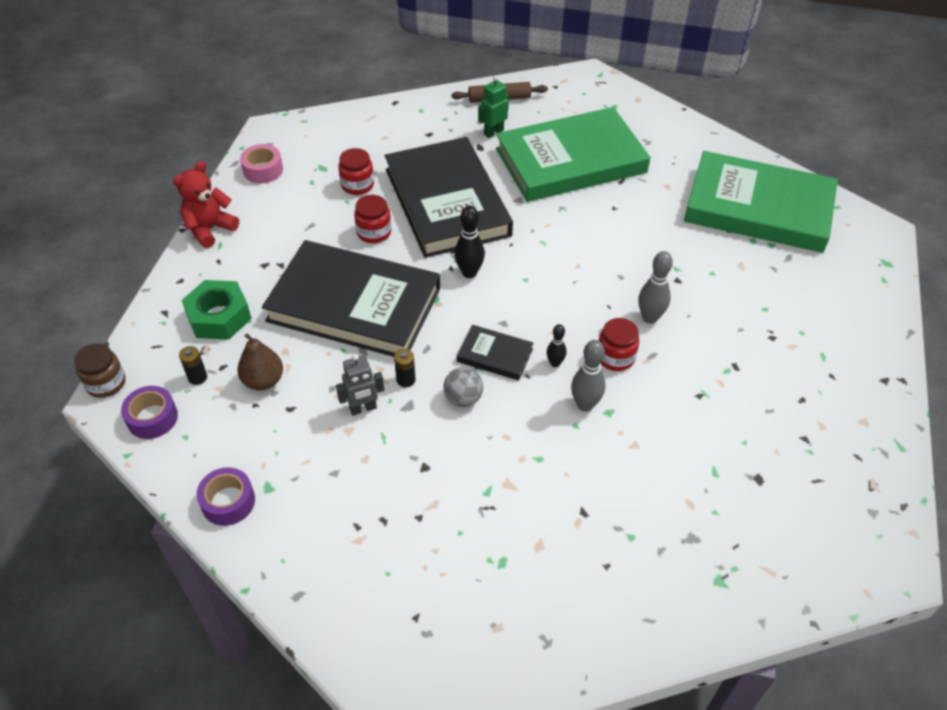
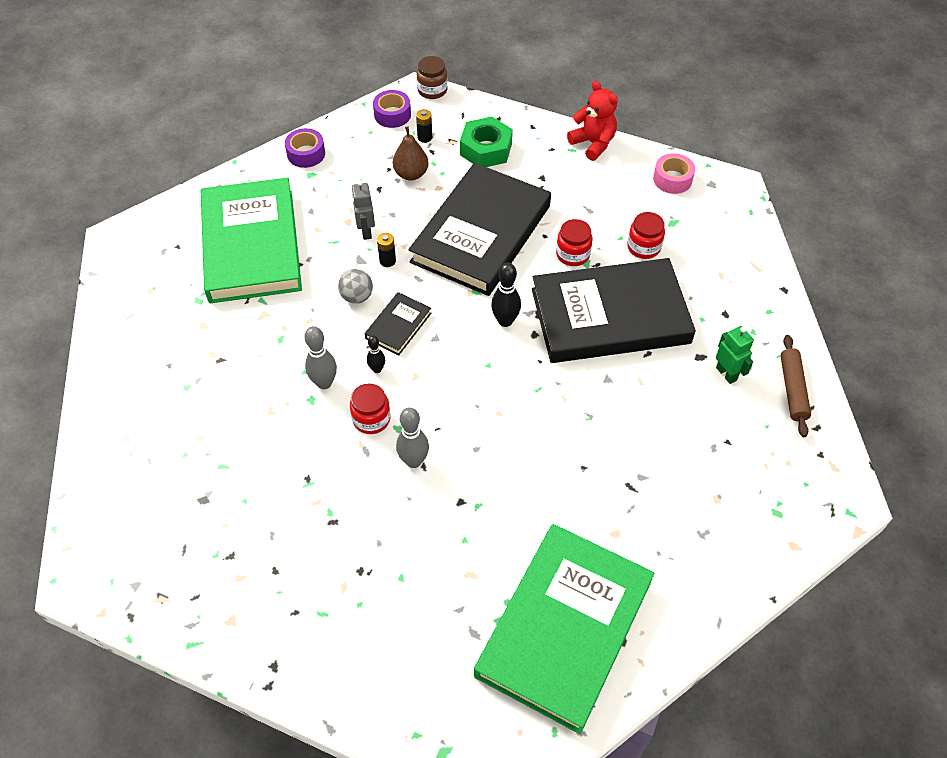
camera: 100 degrees right, 5 degrees up
green book [496,107,650,202] -> green book moved to [201,178,302,303]

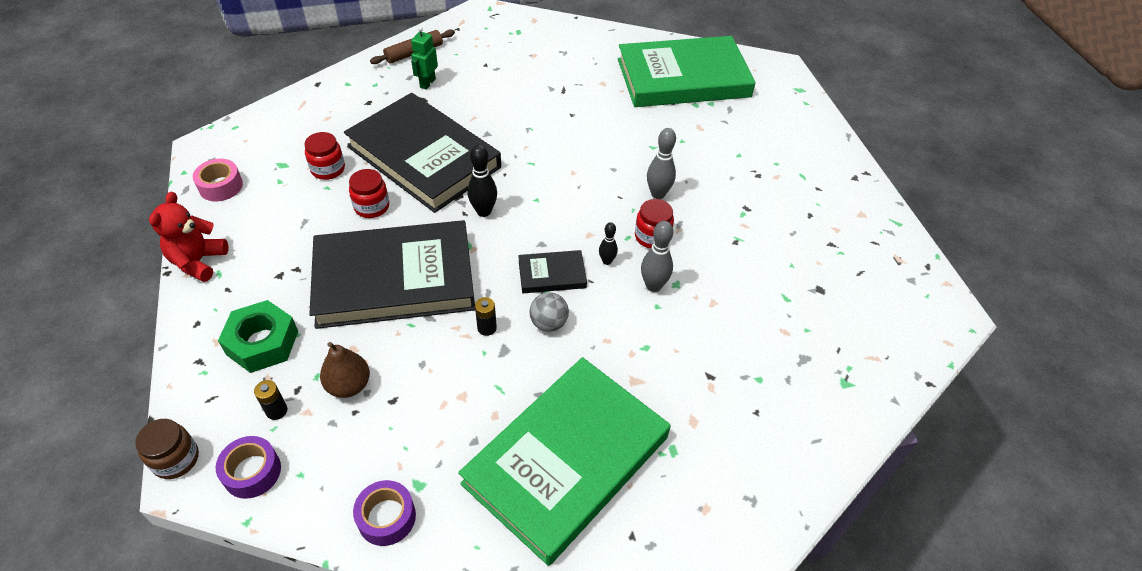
camera: 130 degrees left, 5 degrees down
grey robot [351,180,375,240] -> none

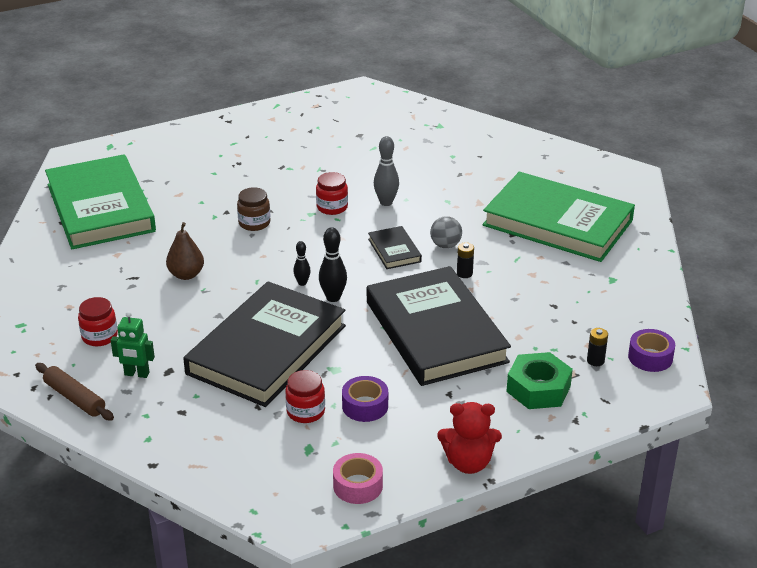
camera: 100 degrees left, 15 degrees down
brown jar [135,419,199,479] -> brown jar moved to [237,187,270,231]
brown pear [320,342,370,398] -> brown pear moved to [166,222,204,280]
red jar [349,169,389,218] -> red jar moved to [78,297,118,346]
purple tape [353,480,416,546] -> purple tape moved to [342,376,388,422]
black bowling pin [599,222,618,265] -> black bowling pin moved to [293,241,311,286]
grey bowling pin [647,128,676,199] -> none

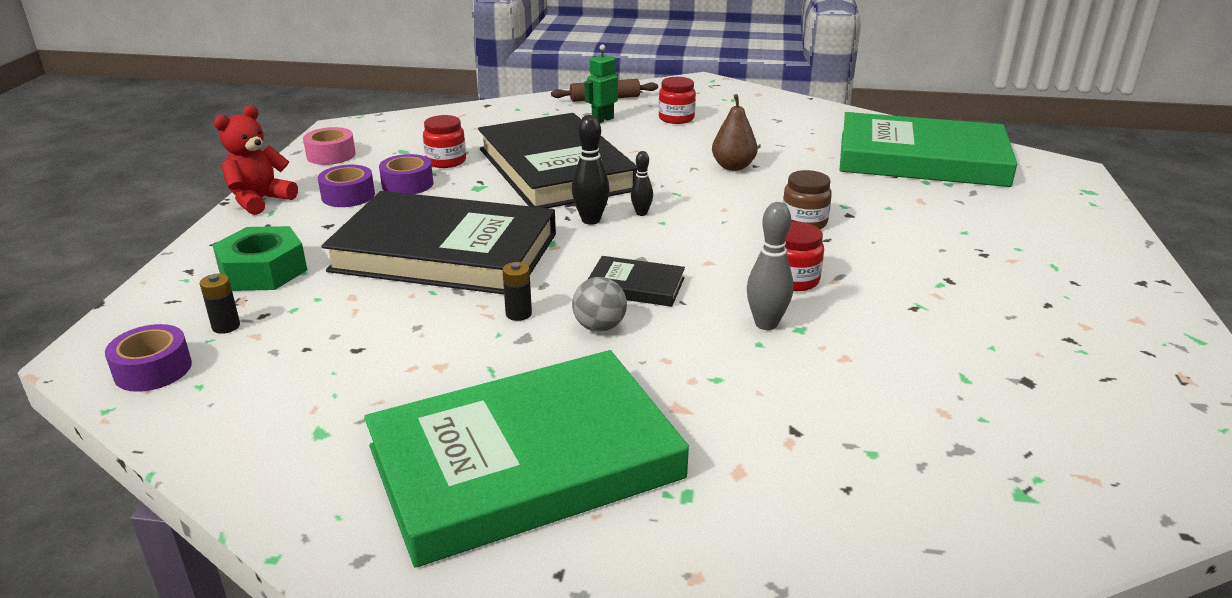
camera: 125 degrees right, 5 degrees down
none -> purple tape [318,165,375,207]

